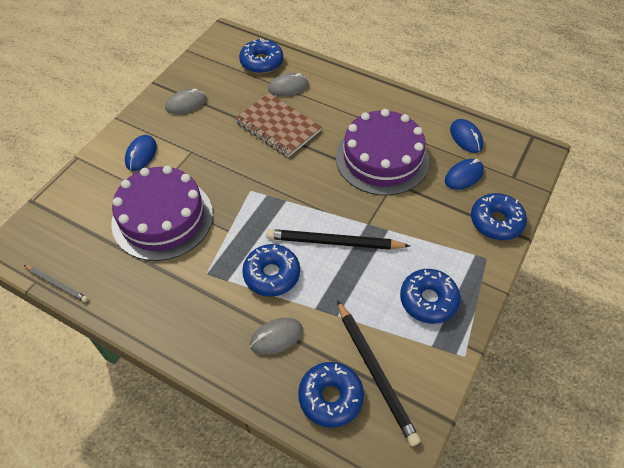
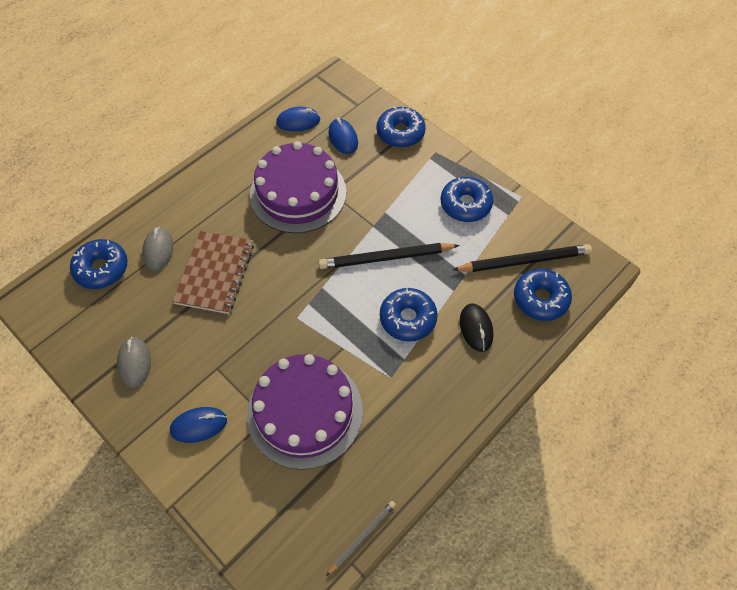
camera: 75 degrees left, 5 degrees up
blue mouse [125,135,157,171] -> blue mouse turned 45 degrees counterclockwise [170,407,227,443]
brown notebook [235,93,322,157] -> brown notebook turned 45 degrees counterclockwise [172,231,254,314]
grey mouse [250,318,303,355] -> black mouse [460,304,493,352]
black pencil [266,229,410,250] -> black pencil turned 60 degrees clockwise [319,243,460,269]

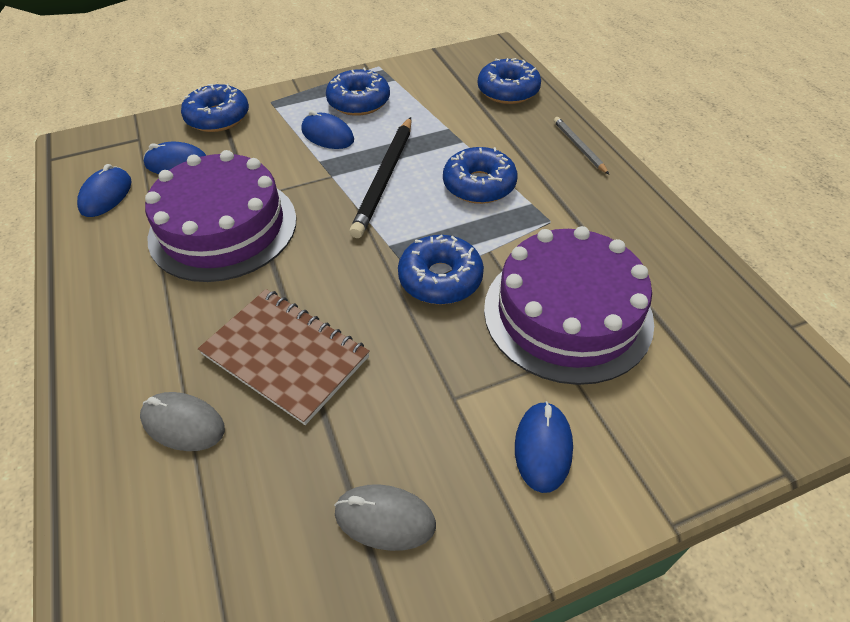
camera: 65 degrees left, 10 degrees down
blue donut [70,239,128,289] -> blue donut moved to [398,235,484,305]
grey pencil [326,501,396,576] -> grey pencil moved to [554,117,609,175]
black pencil [452,244,592,272] -> none
black mouse [460,304,493,352] -> none
none -> blue mouse [301,110,354,149]

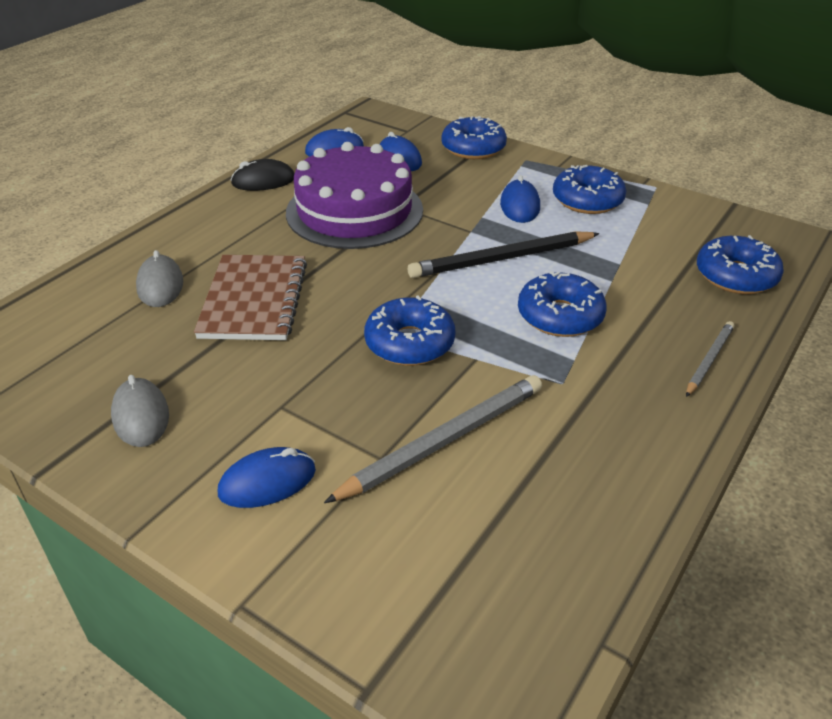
camera: 55 degrees right, 10 degrees down
purple cake [484,226,654,385] -> grey pencil [324,375,542,503]
none -> black mouse [230,159,295,191]

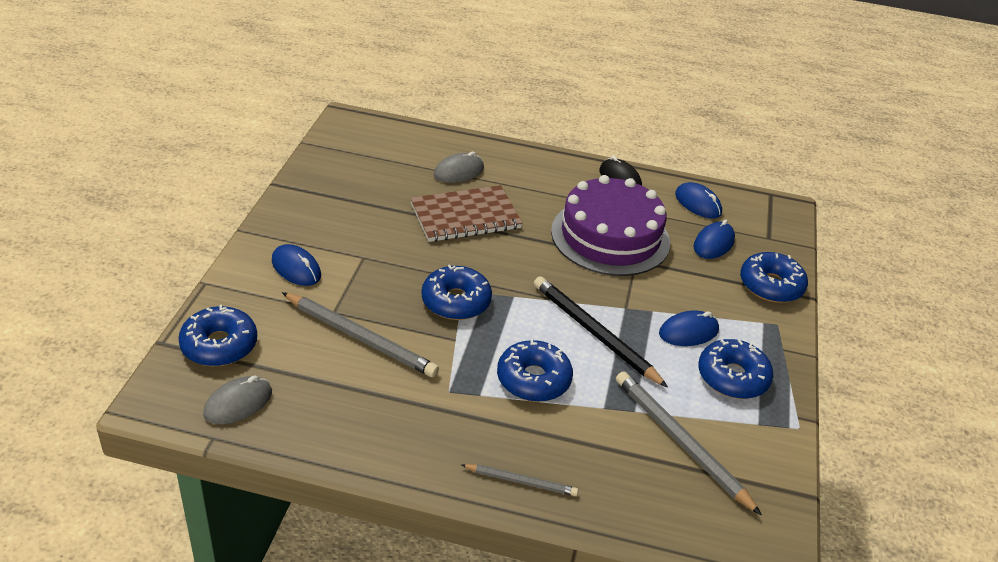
camera: 65 degrees right, 0 degrees up
grey mouse [111,375,169,447] -> grey mouse moved to [203,376,272,424]
blue donut [697,235,784,294] -> blue donut moved to [178,305,257,366]
none -> grey pencil [616,371,762,515]

